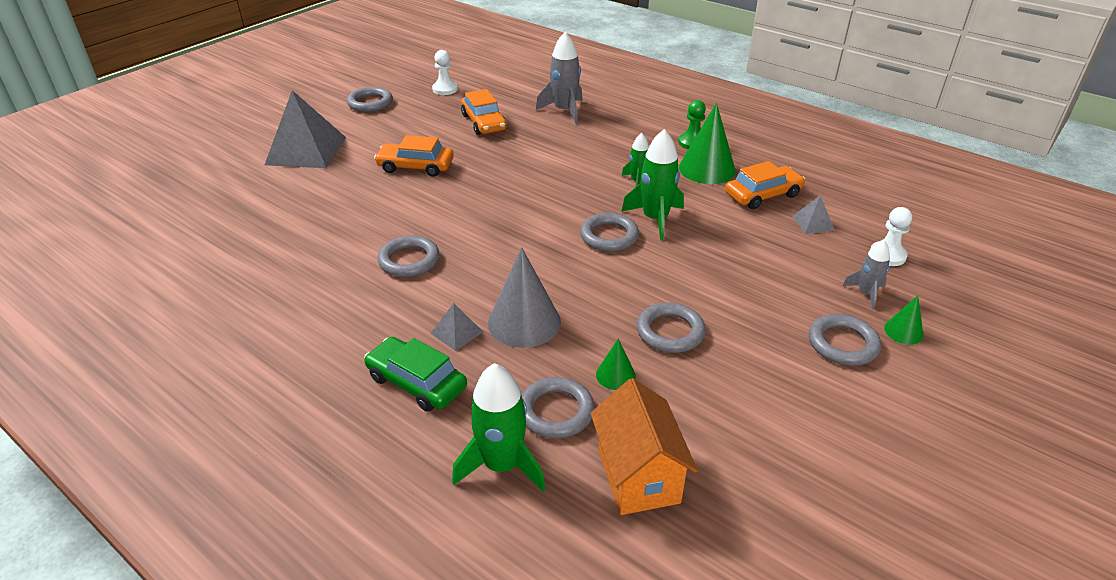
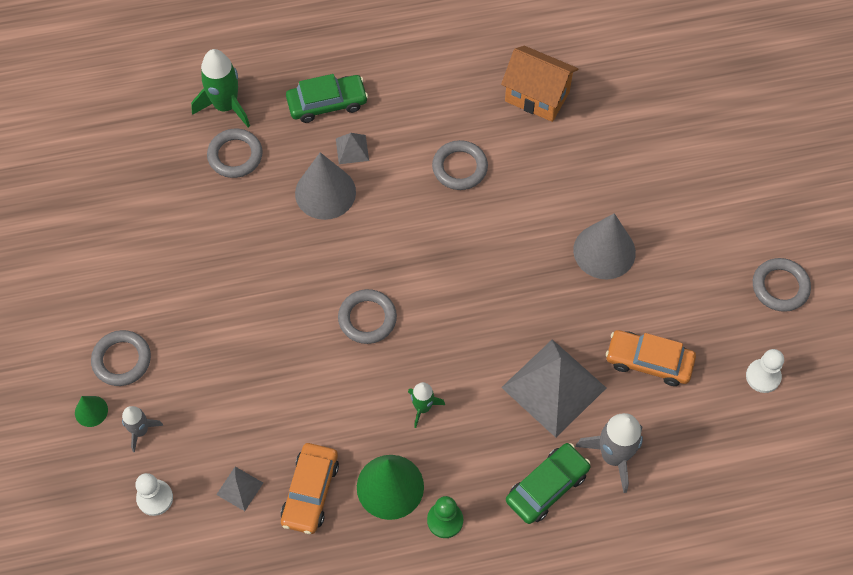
camera: 130 degrees right, 25 degrees up
grey pyramid [265,90,346,168] -> grey pyramid moved to [501,339,606,438]
orange car [374,135,454,177] -> grey cone [573,213,636,279]
orange house [590,378,698,515] -> orange house moved to [501,46,578,122]
green cone [596,338,636,390] -> none
green rocket [621,129,684,241] -> none
grey ring [637,302,706,353] -> none
none -> green car [506,443,591,524]

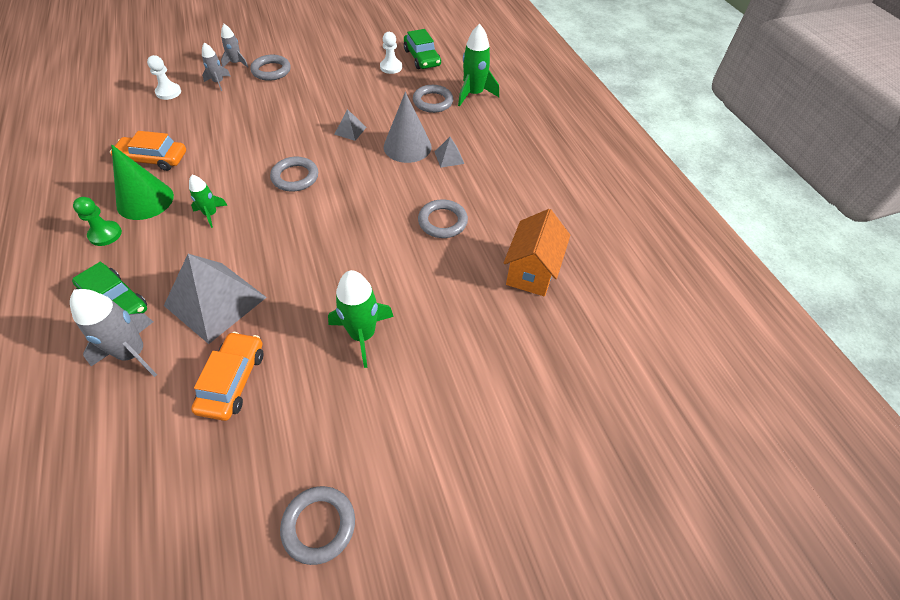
camera: 80 degrees right, 10 degrees down
green cone [75,396,108,427] -> grey rocket [221,24,248,68]
grey pyramid [216,467,263,511] -> grey pyramid moved to [334,109,366,141]
green car [286,74,368,123] -> green car moved to [404,29,441,69]
grey cone [573,213,636,279] -> green rocket [328,270,394,368]
white pawn [746,349,784,393] -> white pawn moved to [380,32,402,74]

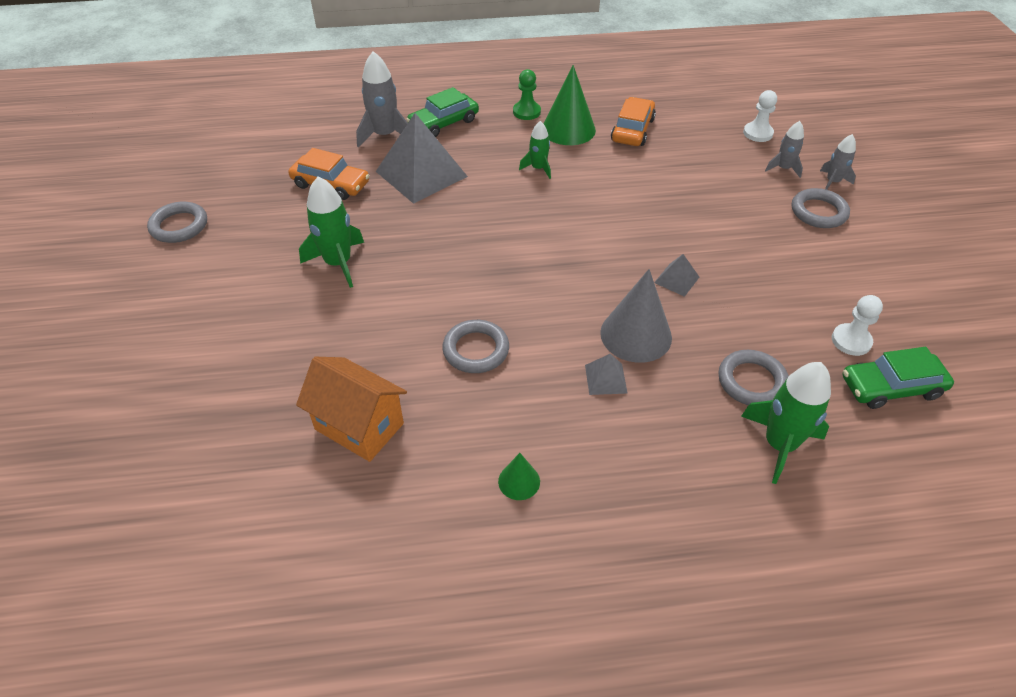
camera: 105 degrees right, 5 degrees down
grey ring [270,157,318,192] -> none
none -> green cone [498,453,540,500]

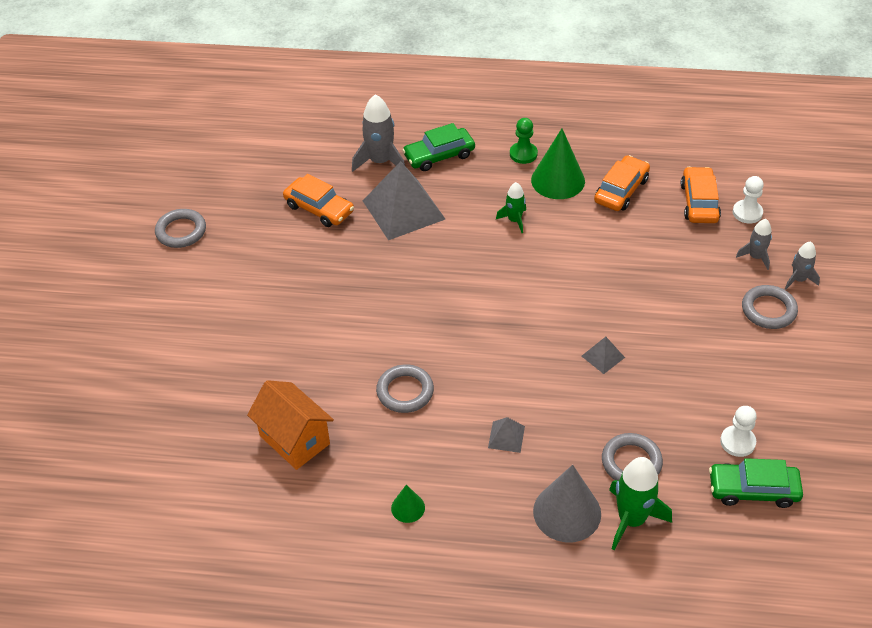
camera: 15 degrees right, 0 degrees up
green rocket [299,176,364,288] -> none
grey cone [600,269,672,363] -> grey cone moved to [533,465,601,542]
none -> orange car [681,167,721,223]

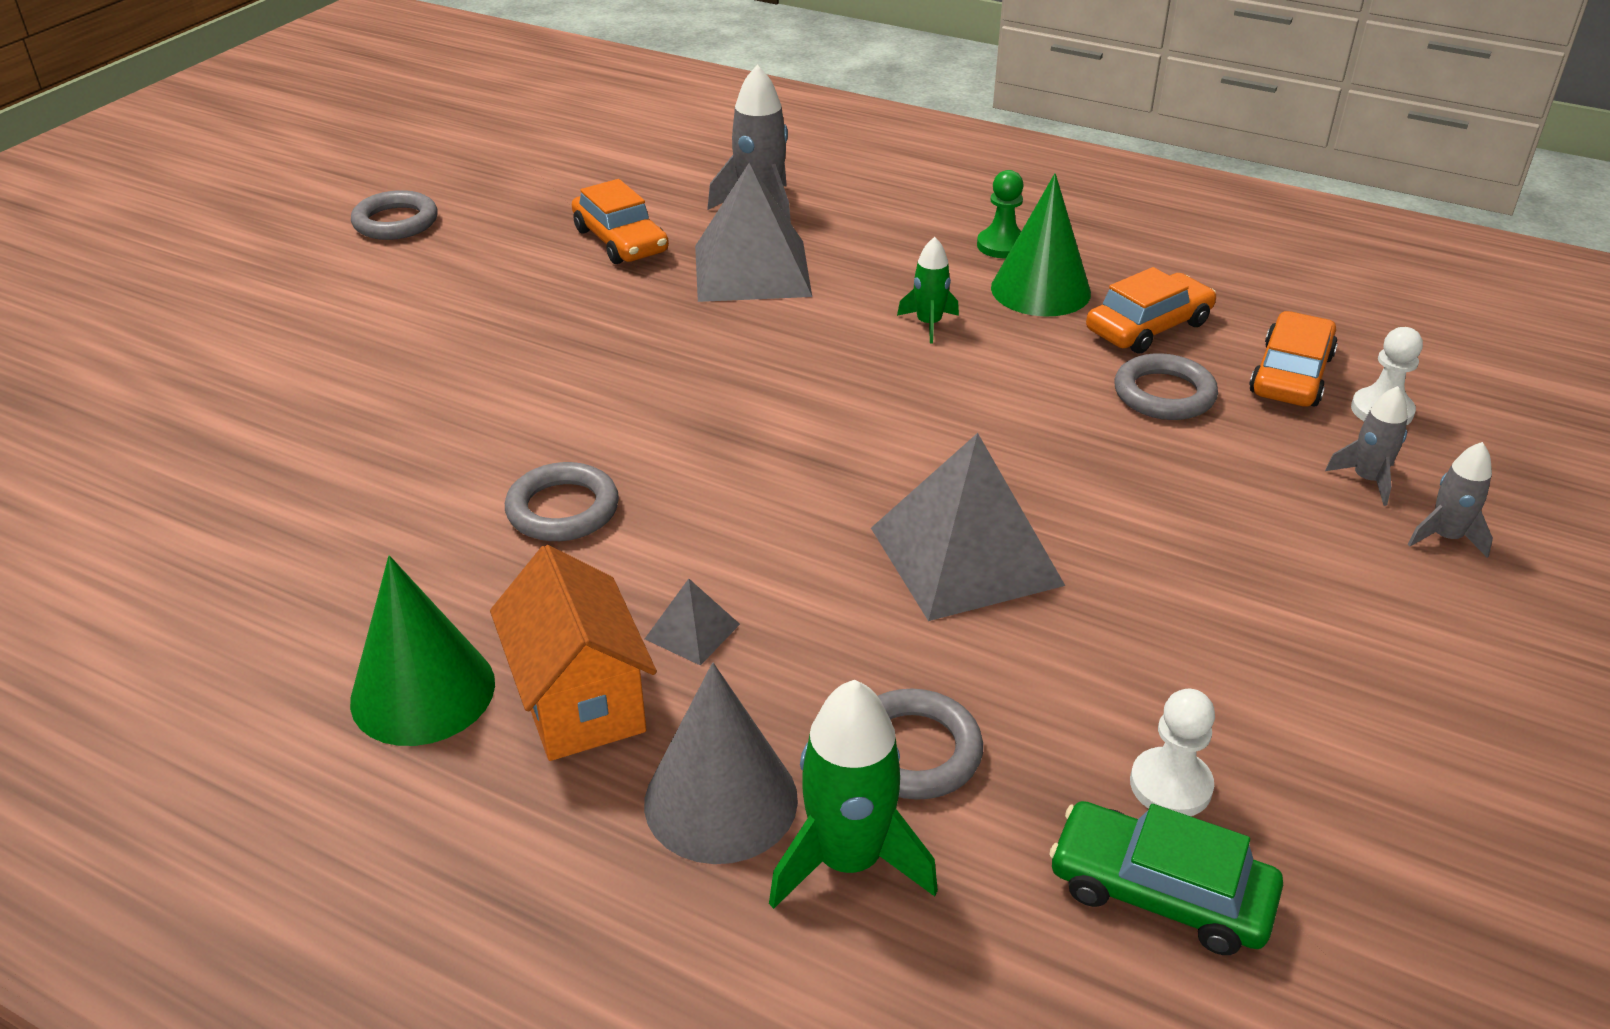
camera: 20 degrees right, 10 degrees down
orange house [247,380,334,470] -> orange house moved to [490,545,657,761]
green cone [391,485,425,523] -> green cone [350,555,495,746], size x1.99
green car [402,123,475,171] -> none
grey pyramid [582,337,625,374] -> grey pyramid [871,433,1065,621], size x2.26
grey ring [742,285,798,329] -> grey ring moved to [1114,353,1218,420]

